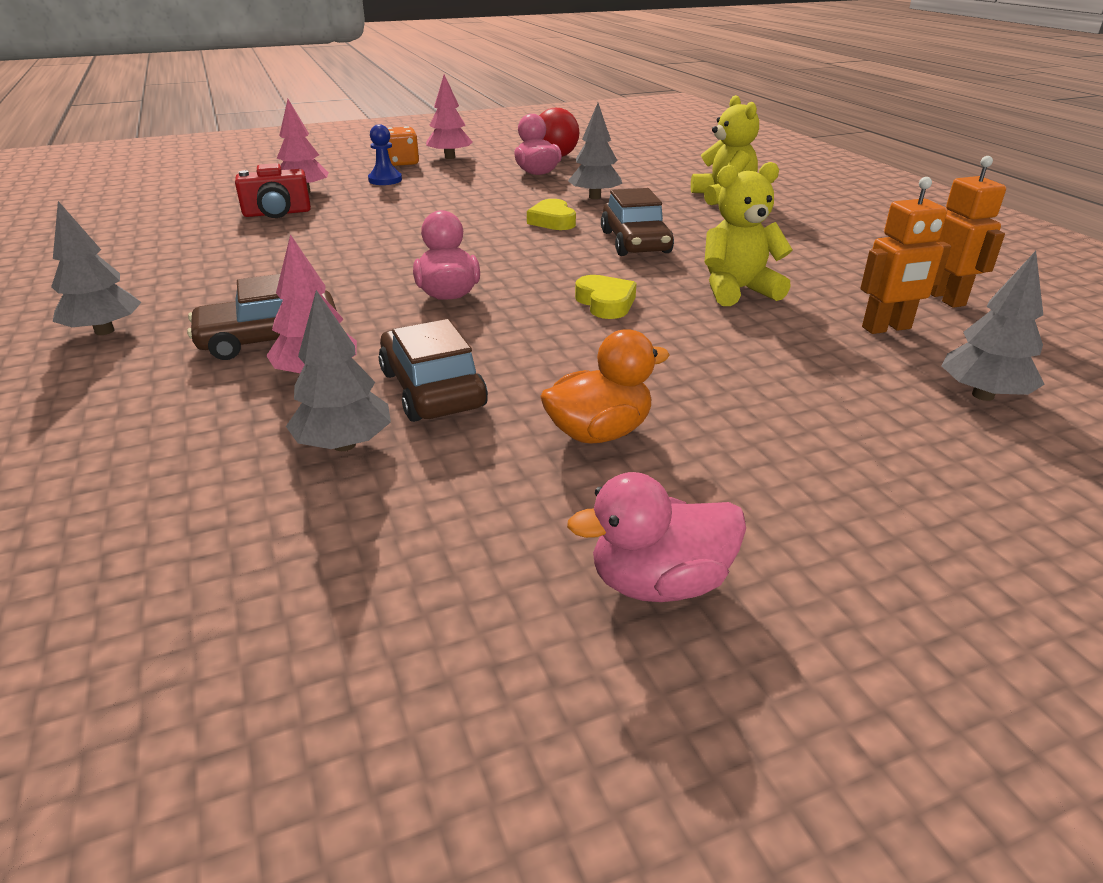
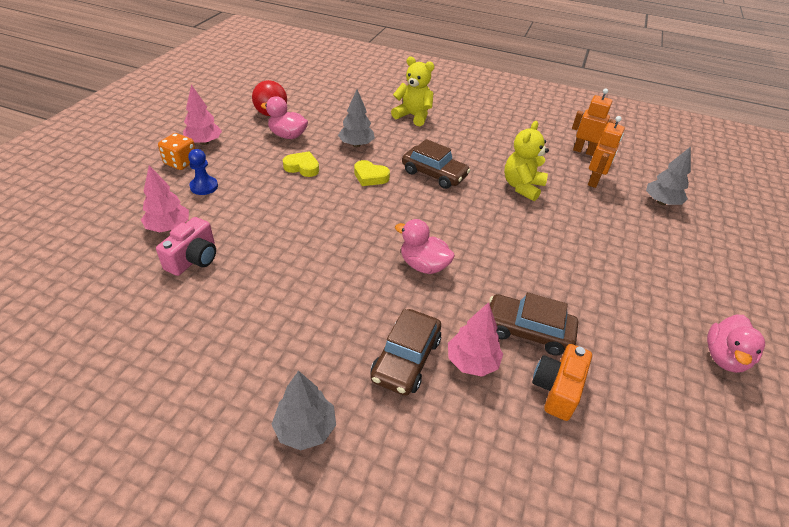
camera: 50 degrees left, 10 degrees up
red camera [235,163,311,218] -> pink camera [156,217,216,276]
grey tree [286,290,391,451] -> orange camera [532,344,592,421]
orange duck [540,329,670,444] -> none
yellow heart [575,275,637,319] -> yellow heart moved to [283,151,319,177]

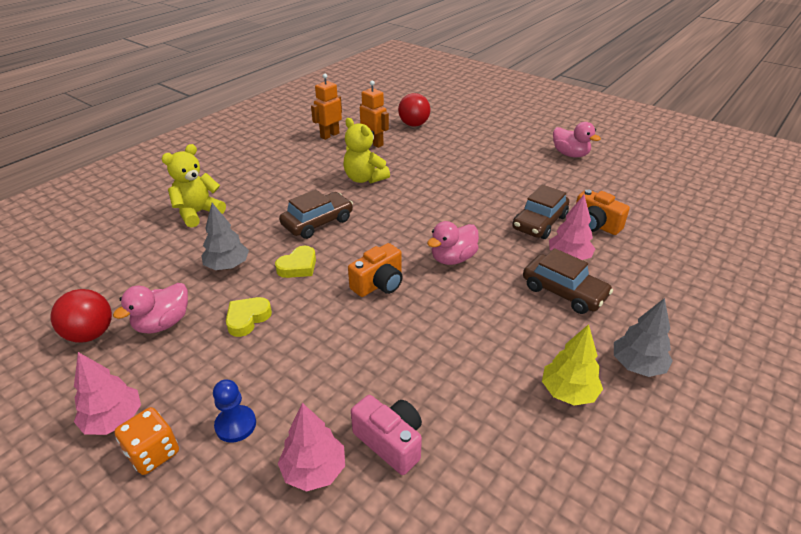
camera: 70 degrees left, 5 degrees down
grey tree [646,146,691,205] -> red ball [398,93,430,127]
none -> orange camera [348,243,402,297]
none -> yellow tree [542,324,603,406]

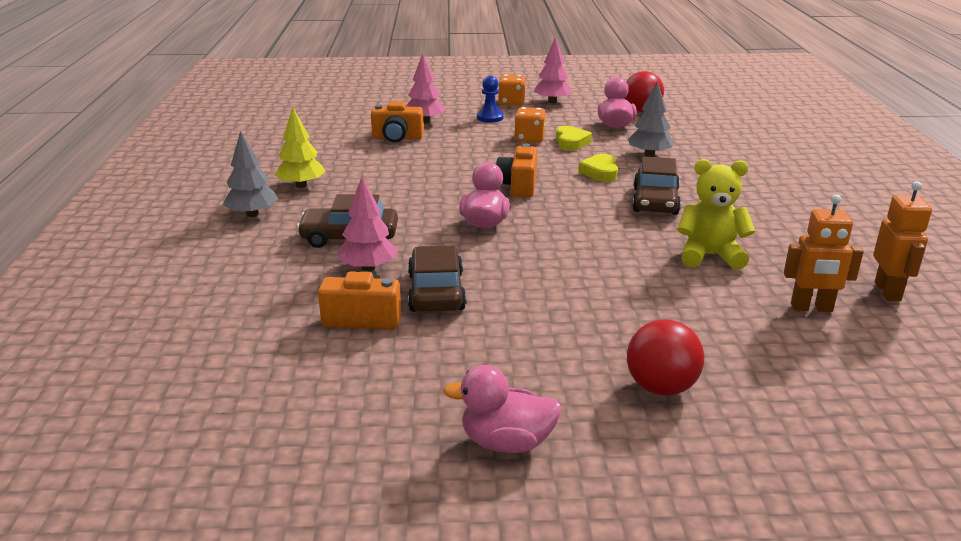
camera: 140 degrees right, 10 degrees down
yellow teddy bear [162,144,226,228] -> none
pink camera [351,395,422,475] -> orange camera [371,101,424,142]
red ball [398,93,430,127] -> red ball moved to [627,319,704,396]
none -> orange dice [514,107,546,143]

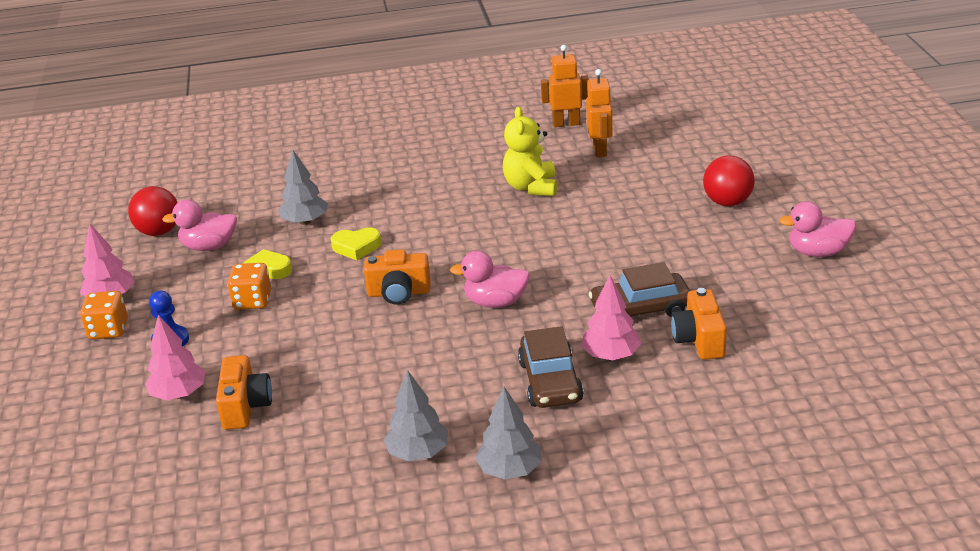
camera: 95 degrees left, 5 degrees up
yellow tree [275,107,326,188] -> grey tree [384,370,448,461]
pink duck [443,365,562,453] -> pink duck turned 90 degrees clockwise [779,201,856,257]
brown car [632,156,681,215] -> none

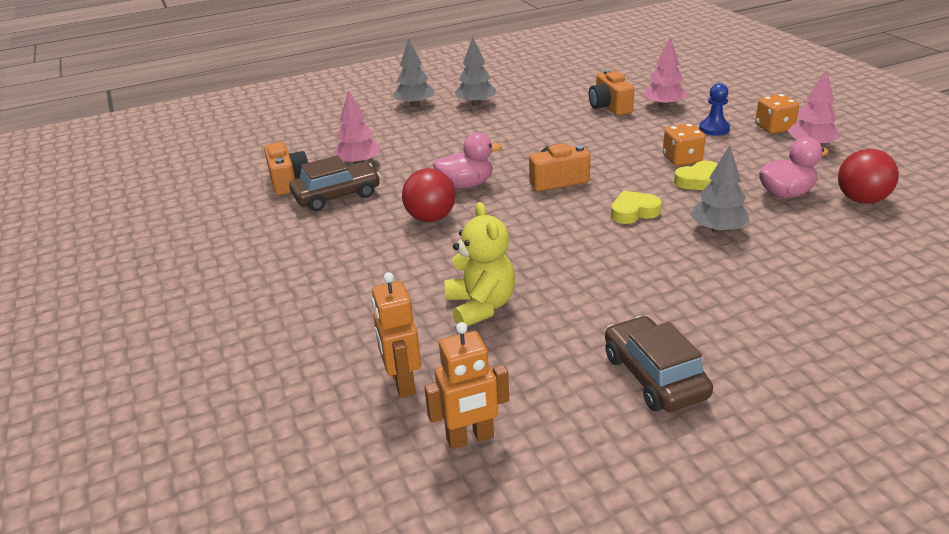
camera: 165 degrees right, 0 degrees up
brown car [518,326,584,408] -> brown car moved to [605,316,713,412]
red ball [703,155,755,206] -> red ball moved to [402,168,456,222]
pink duck [779,201,856,257] -> none

